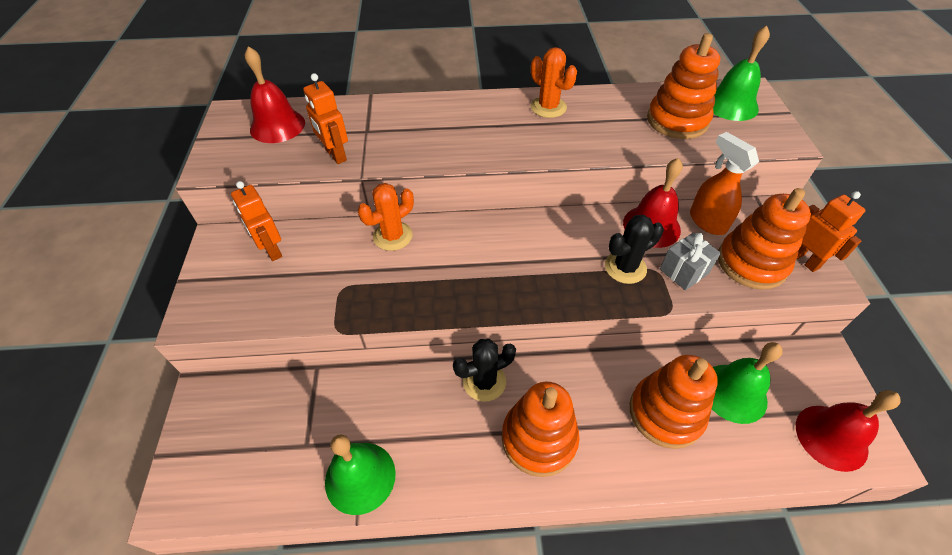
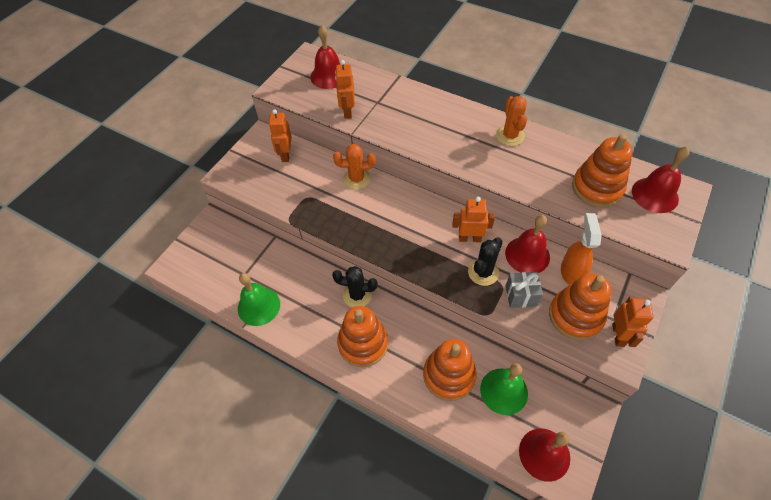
camera: 35 degrees right, 5 degrees up
black cactus [605,215,664,284] -> black cactus turned 60 degrees counterclockwise [468,237,503,286]
green bell [713,26,770,121] -> red bell [632,147,690,213]
none -> orange robot [452,197,495,242]

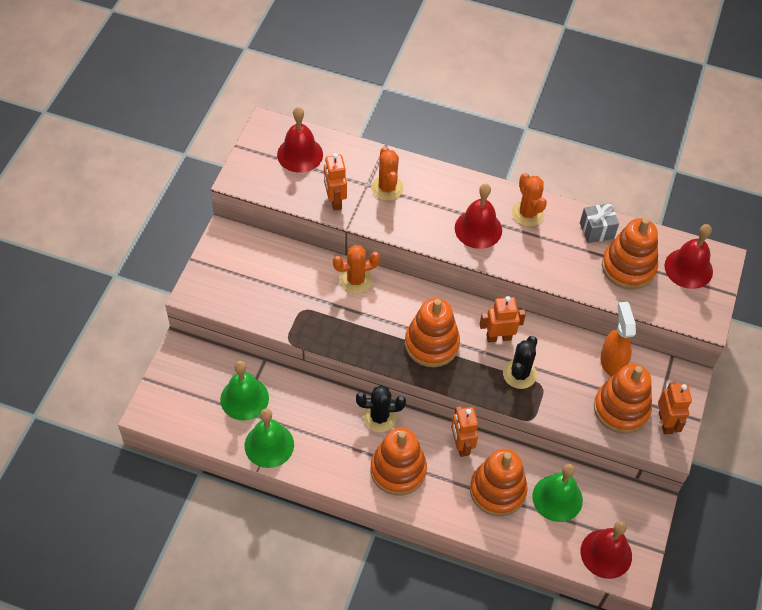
camera: 15 degrees left, 0 degrees up
orange robot [269,109,292,162] -> orange robot moved to [451,406,478,457]
red bell [505,215,550,273] -> red bell moved to [455,184,502,249]
grey gift [505,272,543,308] -> grey gift moved to [580,203,619,243]
none -> green bell [220,361,269,421]
none -> orange cactus [371,147,404,201]
none -> orange stacking toy [405,298,460,367]

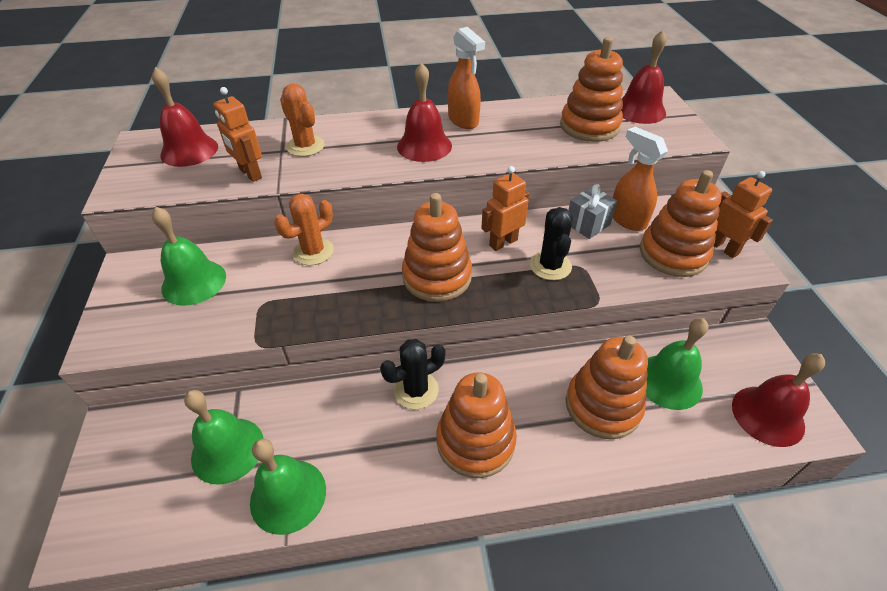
camera: 25 degrees left, 10 degrees down
orange robot [451,406,478,457] -> none
orange cactus [512,173,547,227] -> orange spray bottle [448,27,485,129]
grey gift [580,203,619,243] -> grey gift moved to [568,184,617,239]
none -> green bell [152,207,226,306]

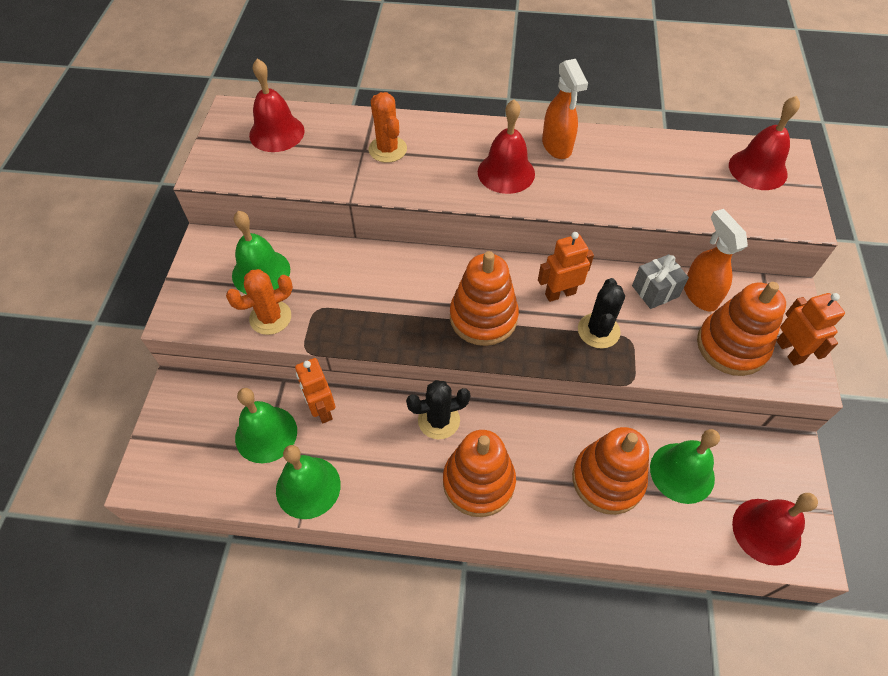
camera: 15 degrees right, 10 degrees up
orange robot [213,87,262,182] -> orange robot moved to [295,358,335,423]
orange cactus [274,194,334,265] -> orange cactus moved to [226,269,293,335]
orange stacking toy [560,37,623,142] -> none

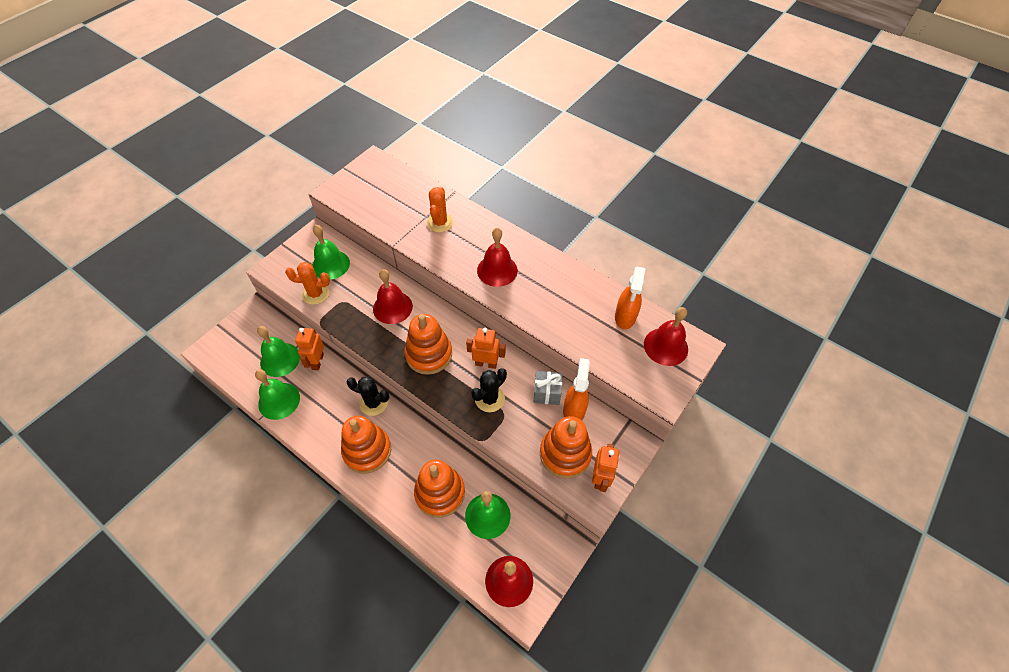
camera: 30 degrees right, 0 degrees up
red bell [249,59,305,152] -> red bell moved to [373,269,413,324]
orange spray bottle [542,59,588,159] -> orange spray bottle moved to [615,266,645,329]

